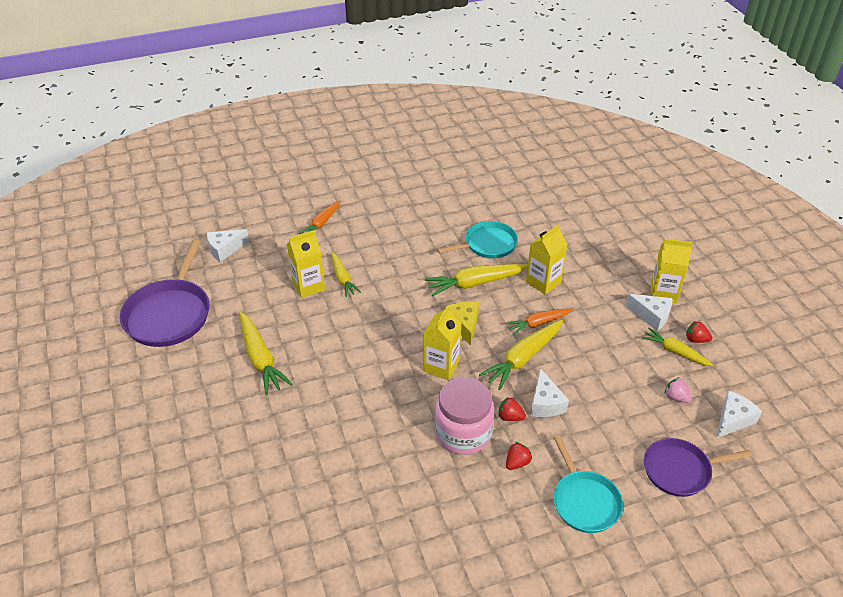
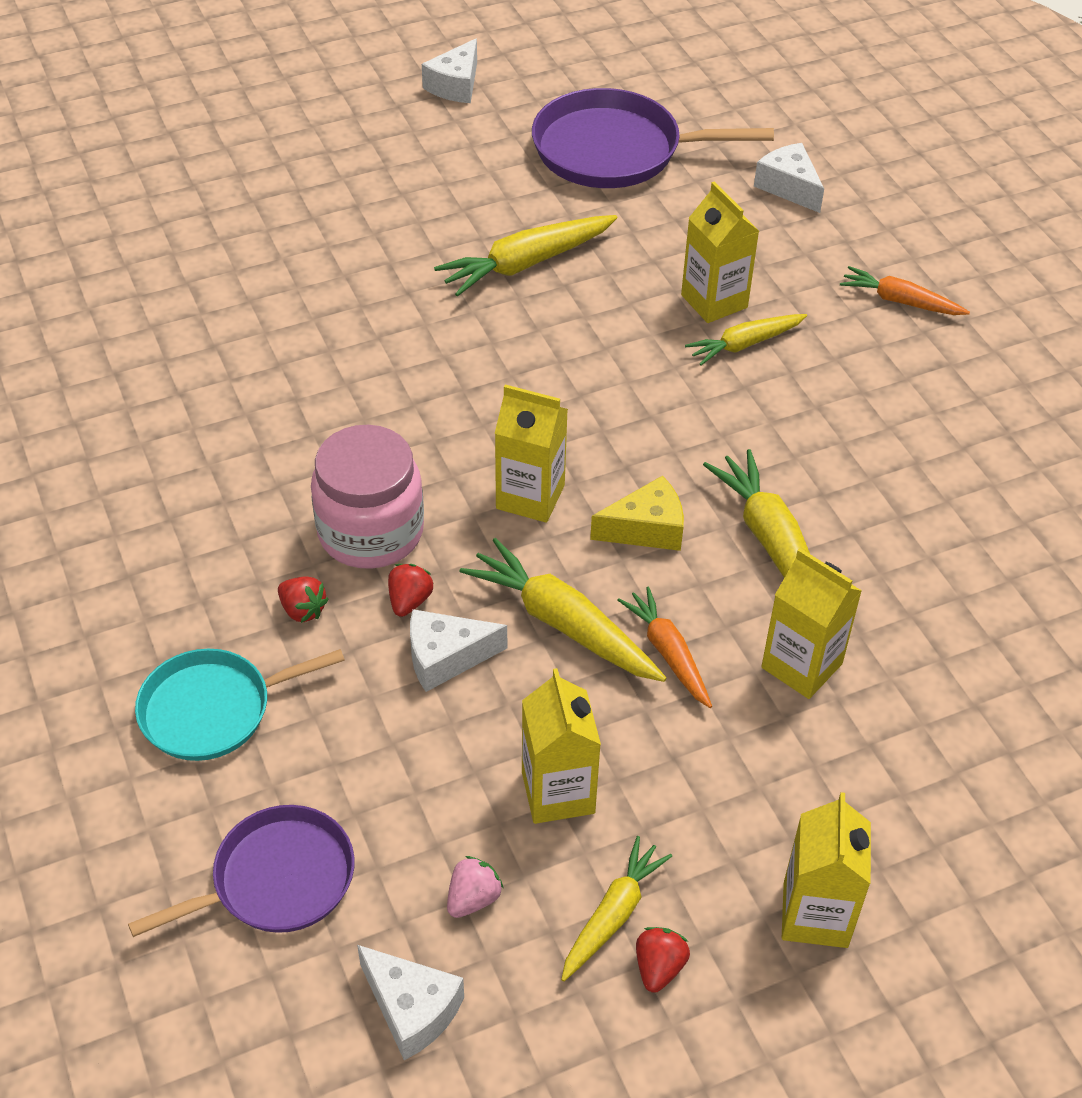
camera: 85 degrees right, 5 degrees up
turquoise pan [437,221,518,258] -> none
white cheese [626,294,672,331] -> white cheese moved to [422,38,477,103]
purple pan [644,438,752,497] -> purple pan turned 75 degrees clockwise [128,805,355,937]
none -> yellow carton [522,668,601,824]

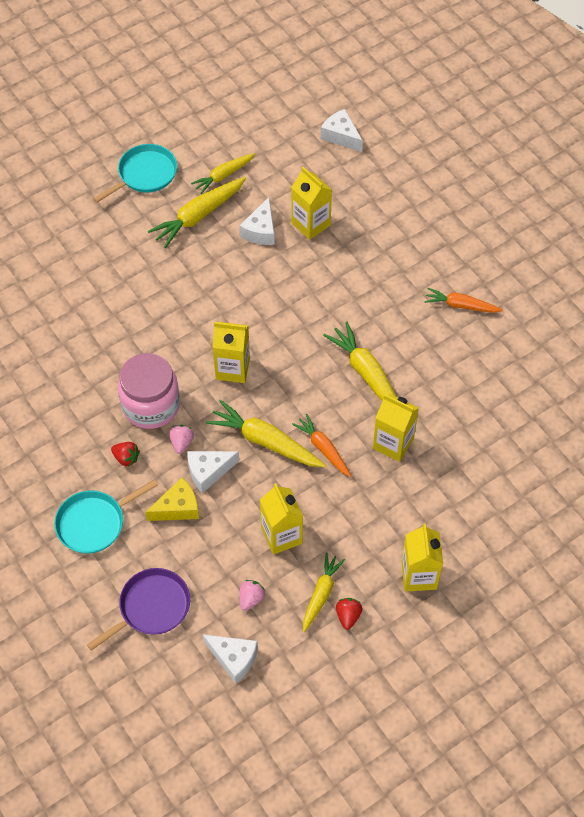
camera: 10 degrees left, 10 degrees up
red strawberry [388,564,433,617] -> pink strawberry [169,425,194,454]
white cheese [422,38,477,103] -> white cheese moved to [240,197,274,245]
purple pan [532,88,774,188] -> none
yellow cheese [590,476,684,551] -> yellow cheese moved to [145,477,199,521]
yellow carrot [685,314,807,365] -> yellow carrot moved to [191,153,255,194]
orange carrot [840,266,970,315] -> orange carrot moved to [424,288,503,313]
none -> turquoise pan [93,144,177,203]

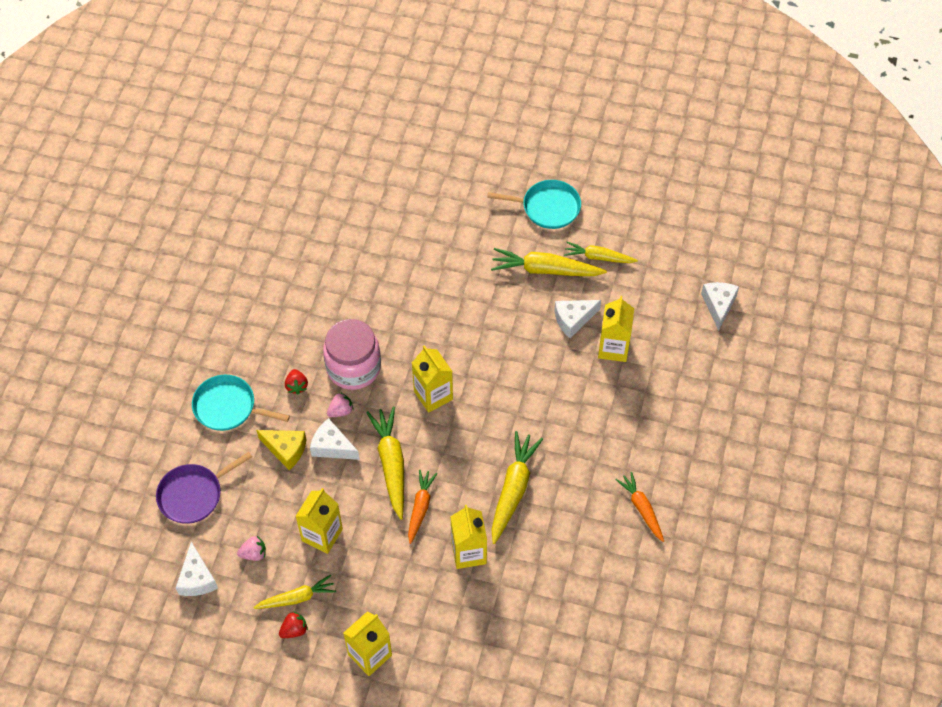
camera: 50 degrees right, 0 degrees up
purple pan [87,568,190,651] -> purple pan turned 135 degrees clockwise [156,452,252,524]

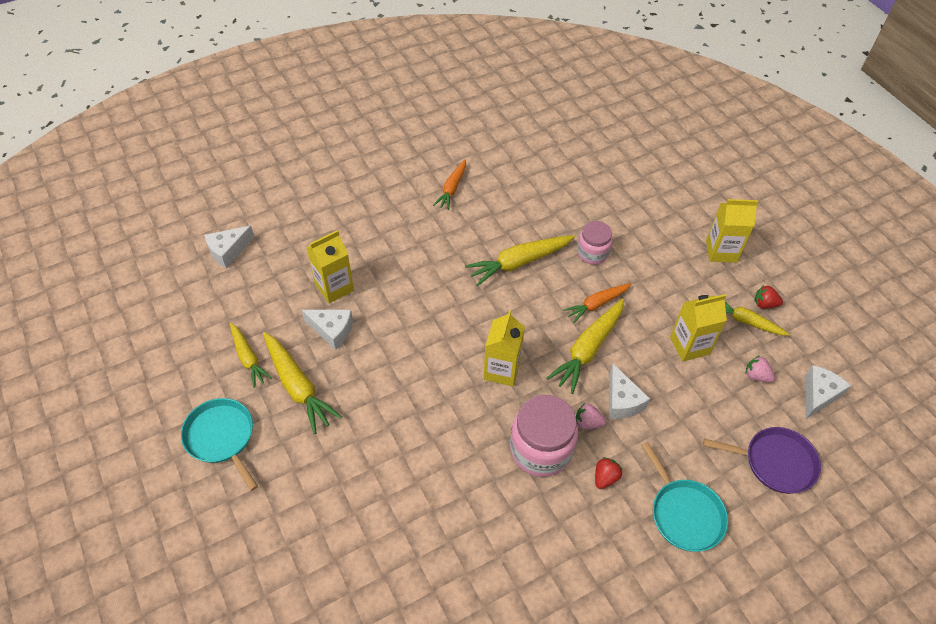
camera: 135 degrees left, 5 degrees down
yellow cheese [256,430,306,470] -> none
yellow carton [450,505,487,569] -> pink jar [577,221,613,264]

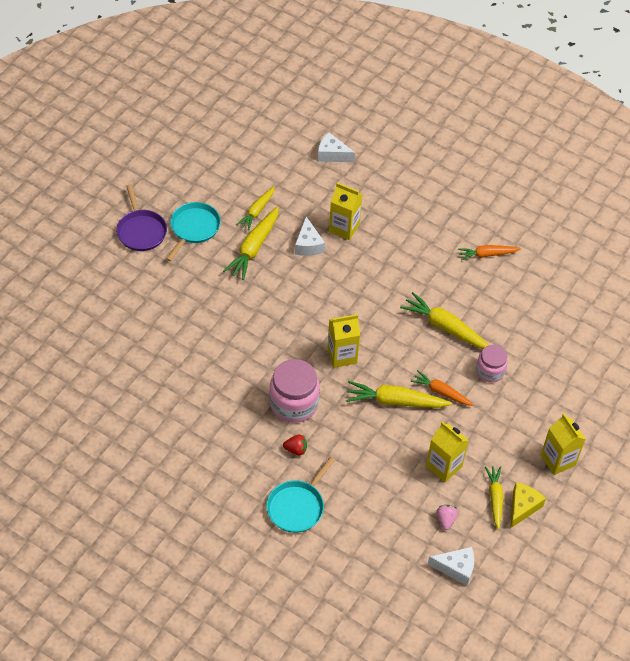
camera: 60 degrees right, 0 degrees up
pink strawberry [576,403,606,429] -> none
white cheese [609,364,650,419] -> none
purple pan [703,427,821,494] -> purple pan moved to [116,184,167,251]
red strawberry [754,285,783,309] -> yellow cheese [510,482,546,529]

